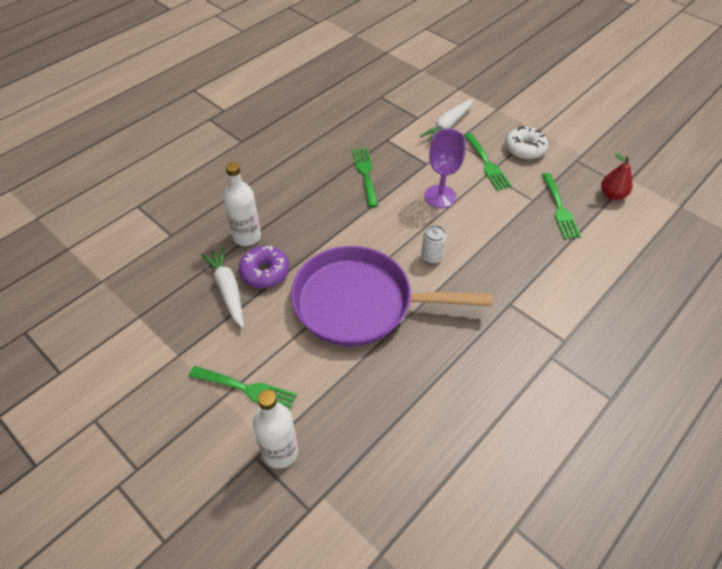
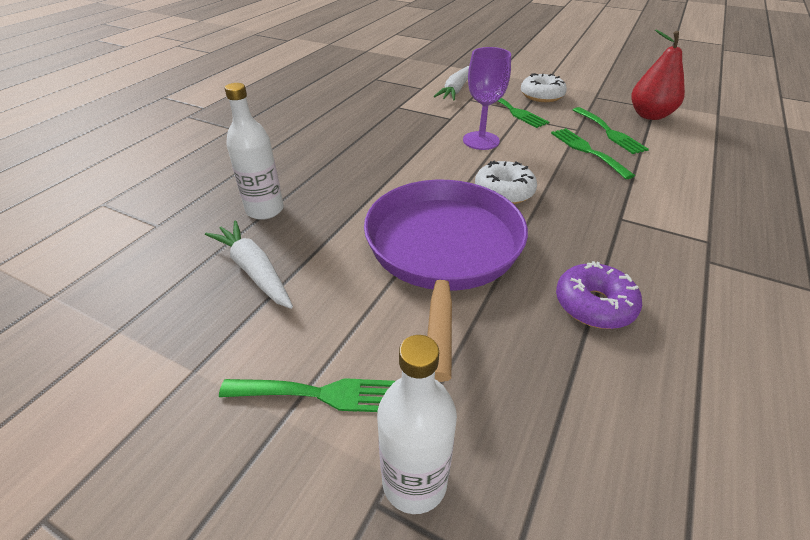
camera: 15 degrees left, 10 degrees down
purple donut [239,246,289,288] -> purple donut moved to [556,261,642,329]
purple pan [291,246,493,346] -> purple pan turned 105 degrees clockwise [364,180,528,382]
green fork [352,148,378,207] -> green fork moved to [551,128,635,179]
white can [421,225,447,264] -> white donut [475,160,537,204]
red pear [601,153,633,200] -> red pear [631,29,685,120], size x1.50

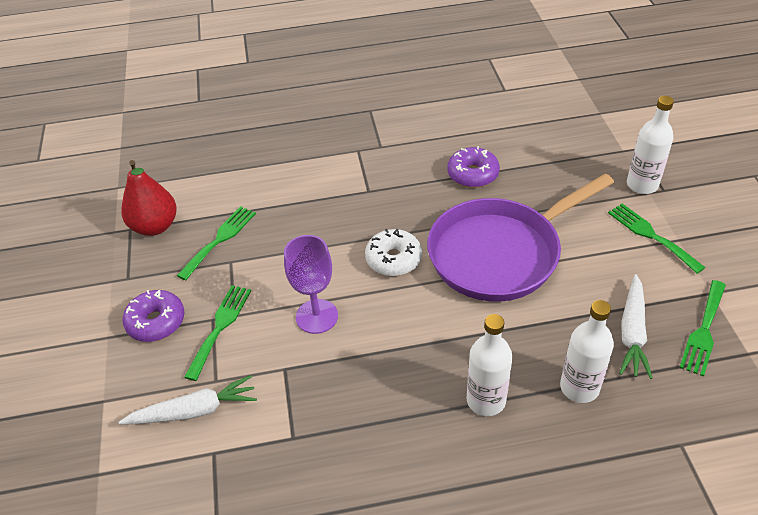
camera: 125 degrees left, 5 degrees up
white donut [521,73,567,102] -> purple donut [122,290,185,342]
green fork [551,128,635,179] -> green fork moved to [679,280,726,377]
none -> white bottle [466,314,513,416]

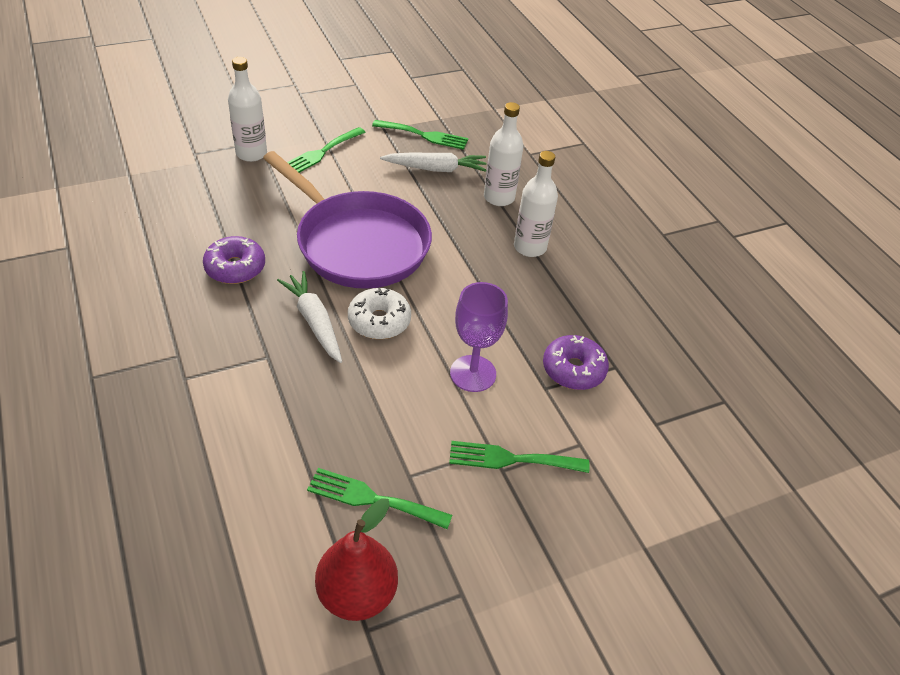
camera: 110 degrees left, 0 degrees up
white carrot [119,375,257,424] -> white carrot moved to [277,271,342,363]
purple donut [122,290,185,342] -> purple donut moved to [543,335,609,390]

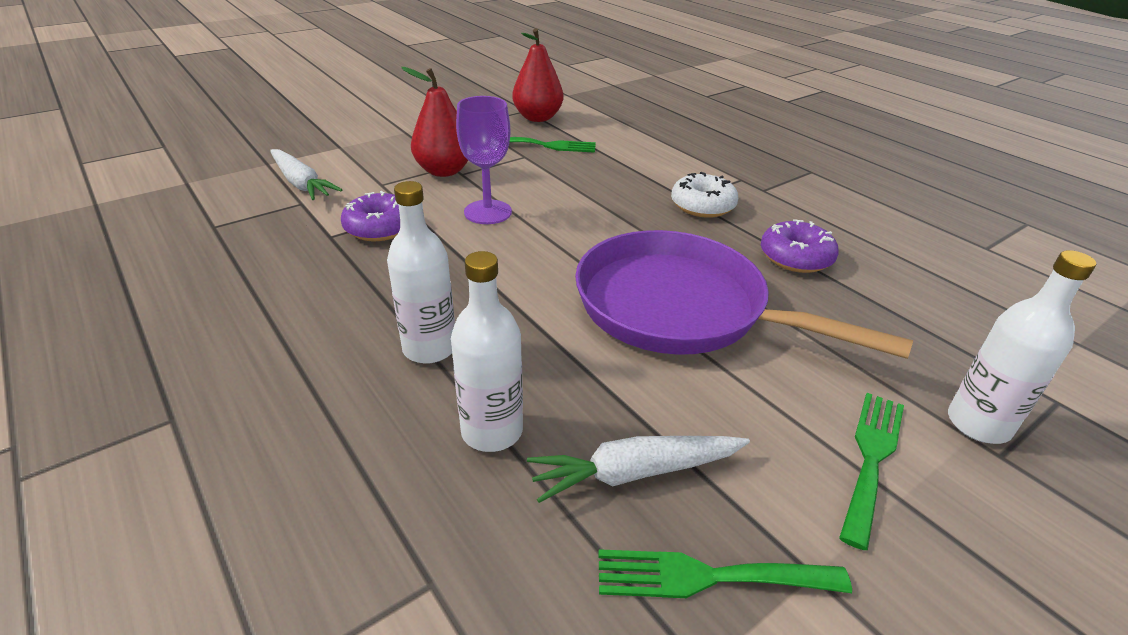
camera: 170 degrees right, 10 degrees down
white carrot [277,271,342,363] -> white carrot moved to [270,149,342,200]
white donut [348,288,411,339] -> white donut moved to [671,172,738,218]
green fork [449,441,590,473] -> red pear [401,67,468,177]

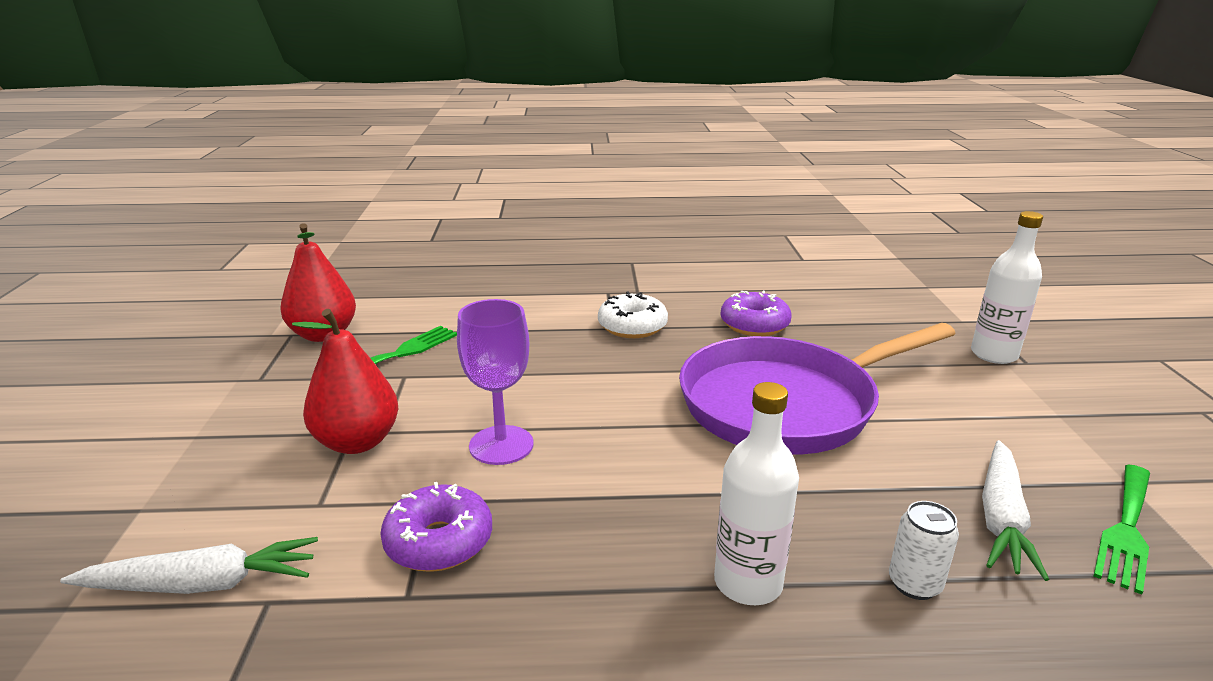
camera: 55 degrees left, 10 degrees down
white bottle [451,251,523,452] -> white can [889,501,959,600]
green fork [839,393,904,550] -> none

